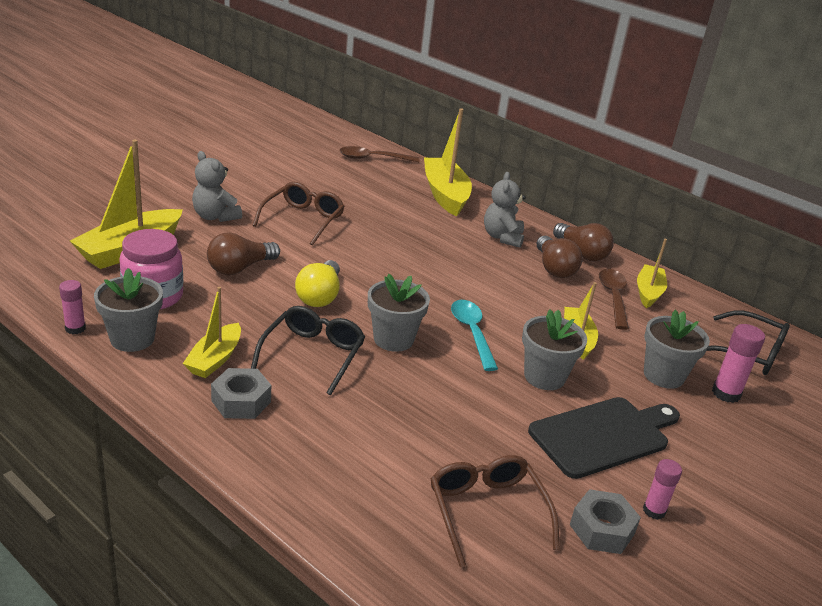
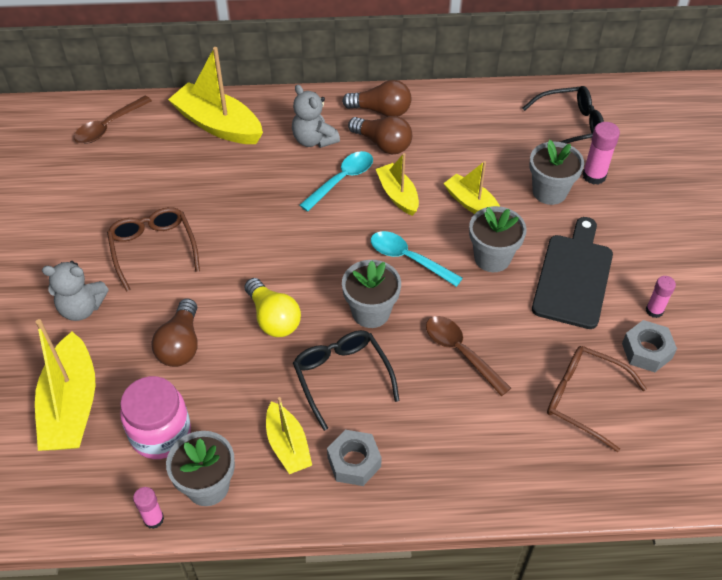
camera: 40 degrees left, 20 degrees up
brown spoon [599,269,629,330] -> brown spoon moved to [426,316,511,396]
yellow boat [637,239,667,308] -> yellow boat moved to [376,153,419,216]
none -> turquoise spoon [299,151,373,212]

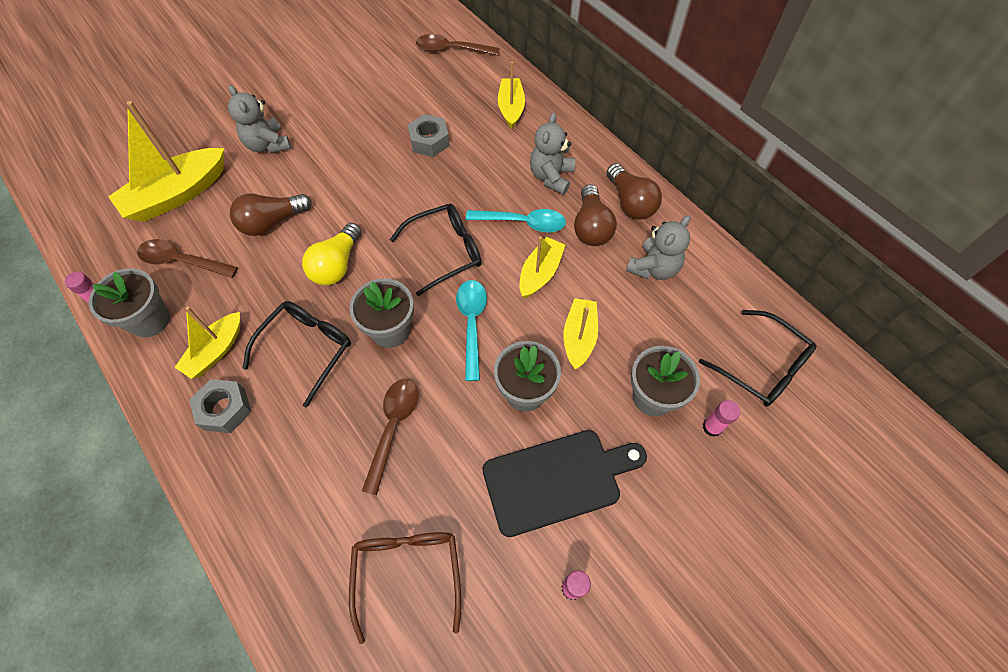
camera: 55 degrees right, 10 degrees up
brown glasses [107,207,200,292] -> none
pink jar [120,376,191,459] -> brown spoon [137,239,238,278]
yellow boat [168,47,263,144] -> yellow boat [498,61,525,129], size x0.60
pink glue stick [582,122,620,185] -> pink glue stick [703,400,740,437], size x0.67
grey nut [622,320,677,372] -> grey nut moved to [408,114,450,157]
none -> black glasses [390,204,482,296]
none -> grey teddy bear [626,215,691,280]

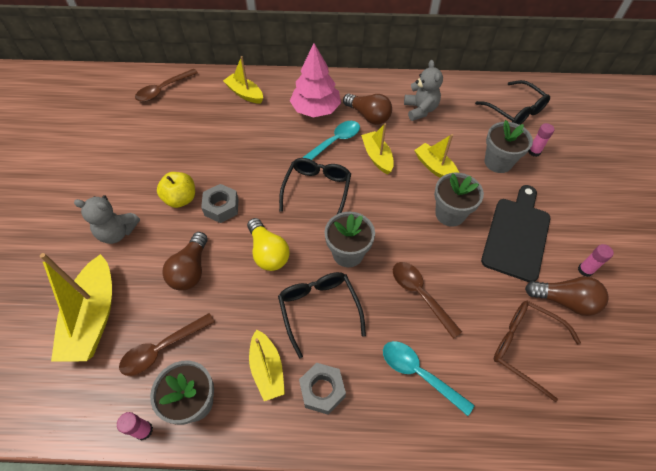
camera: 50 degrees left, 5 degrees down
grey nut [408,114,450,157] -> grey nut moved to [201,184,239,223]
turquoise spoon [456,280,487,381] -> turquoise spoon moved to [383,341,475,416]
grey teddy bear [530,112,575,195] -> pink tree [290,43,341,117]
brown light bulb [606,163,662,219] -> brown light bulb moved to [525,277,608,316]
black glasses [699,310,817,407] -> black glasses turned 60 degrees clockwise [475,80,550,125]
none -> yellow apple [157,172,195,208]

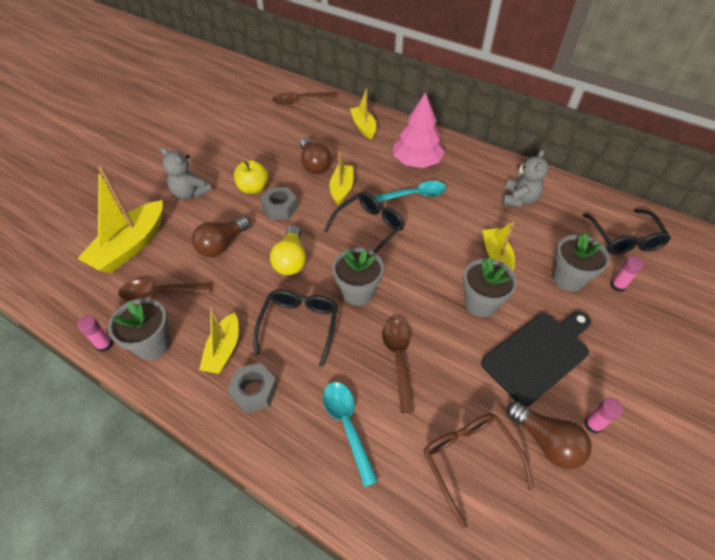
camera: 30 degrees right, 5 degrees down
brown light bulb [343,93,392,125] -> brown light bulb moved to [300,138,331,174]
yellow boat [361,123,394,175] -> yellow boat moved to [329,152,353,205]

